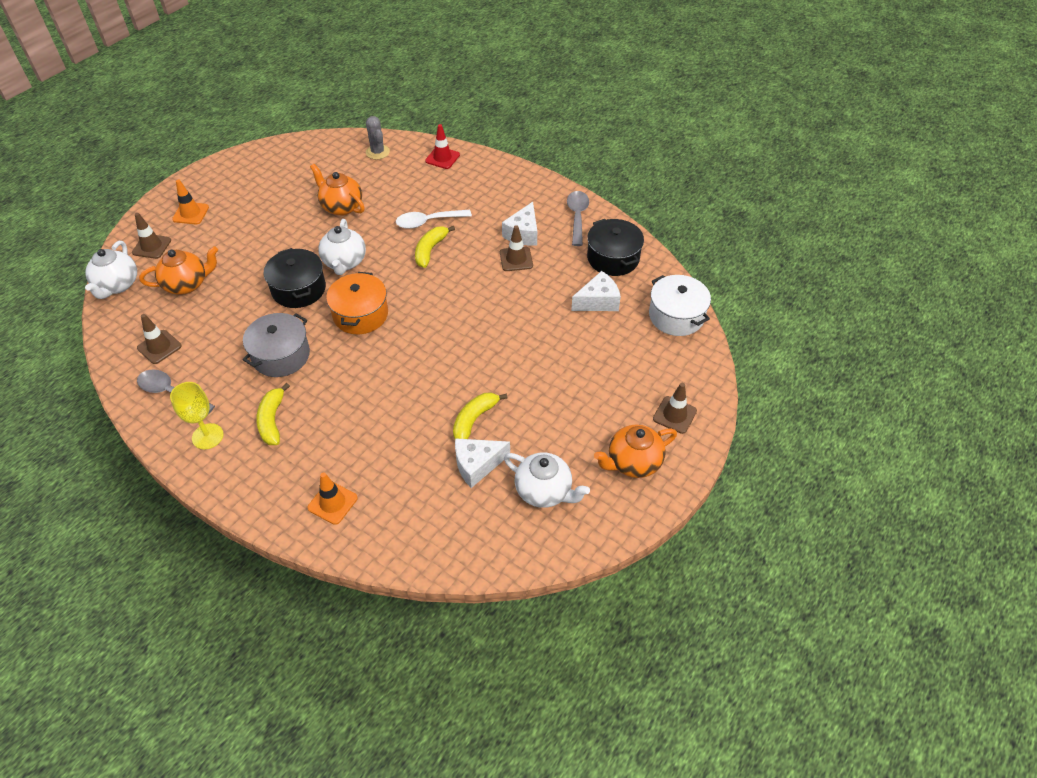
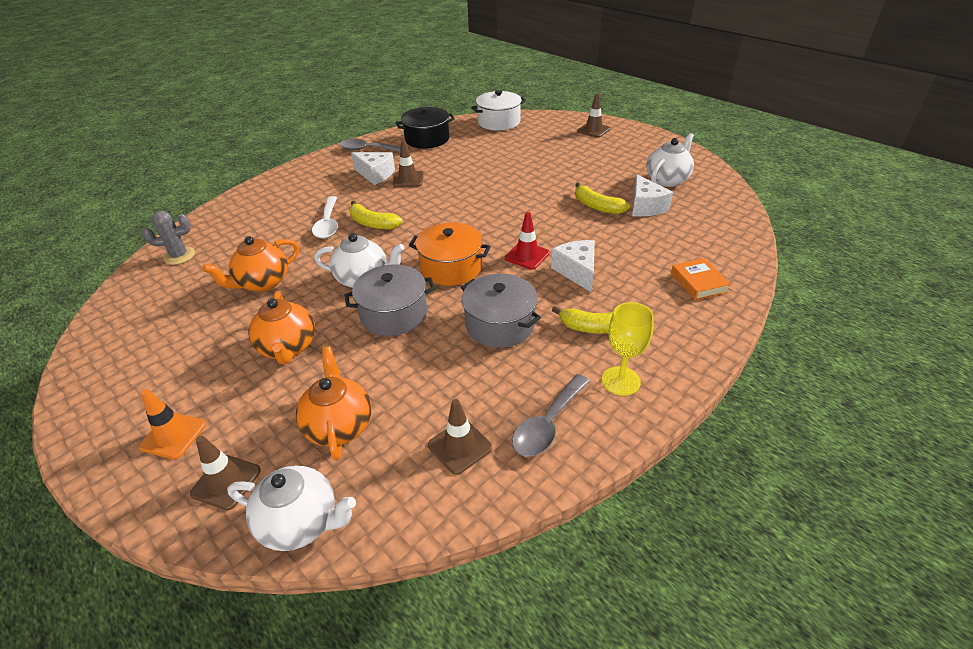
camera: 80 degrees left, 10 degrees down
black pot [264,248,326,308] -> grey pot [344,265,435,336]
orange traffic cone [308,472,358,525] -> orange book [671,258,731,301]
red traffic cone [425,124,460,169] -> red traffic cone moved to [505,212,549,270]
white cheese [571,271,621,311] -> white cheese moved to [551,240,595,292]
orange teapot [594,424,677,478] -> orange teapot moved to [248,291,315,365]

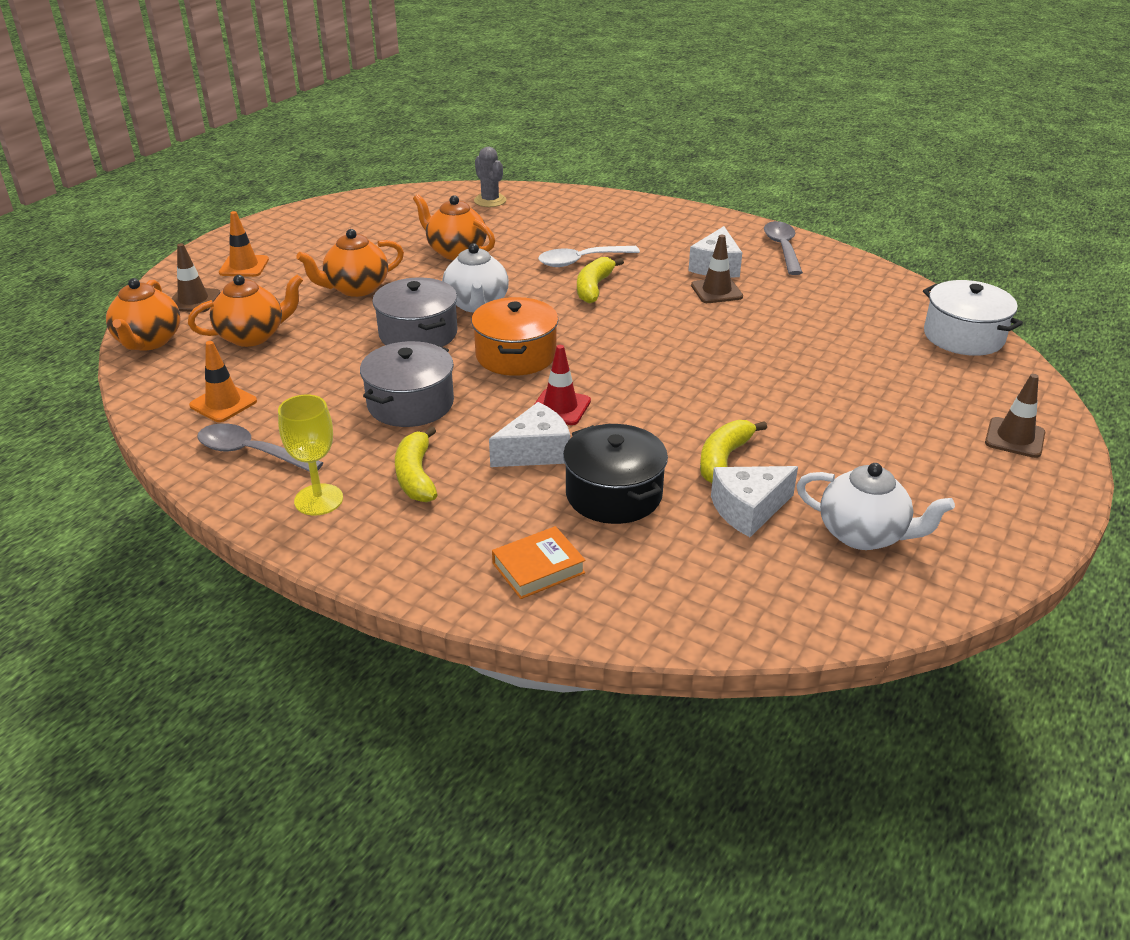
camera: 75 degrees right, 5 degrees down
white teapot [227,465,356,551] -> orange teapot [106,278,180,351]
black pot [396,107,455,149] -> black pot moved to [563,424,668,524]
brown traffic cone [428,399,492,475] -> orange traffic cone [189,341,257,422]

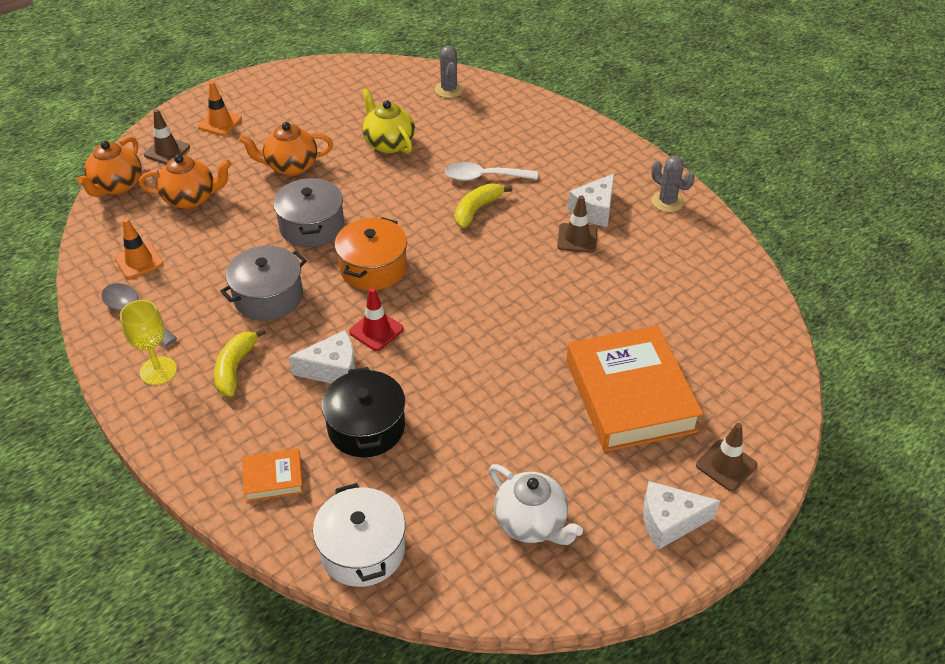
camera: 20 degrees right, 10 degrees up
orange teapot [413,194,495,260] -> yellow teapot [362,88,415,154]
white teapot [442,243,509,313] -> none
yellow banana [700,420,767,483] -> none
white cheese [711,466,798,537] -> white cheese moved to [643,481,720,550]
grey spoon [764,221,803,275] -> grey cactus [651,156,695,212]
white pot [923,280,1023,356] -> white pot moved to [313,483,405,587]
none -> orange book [566,325,703,452]

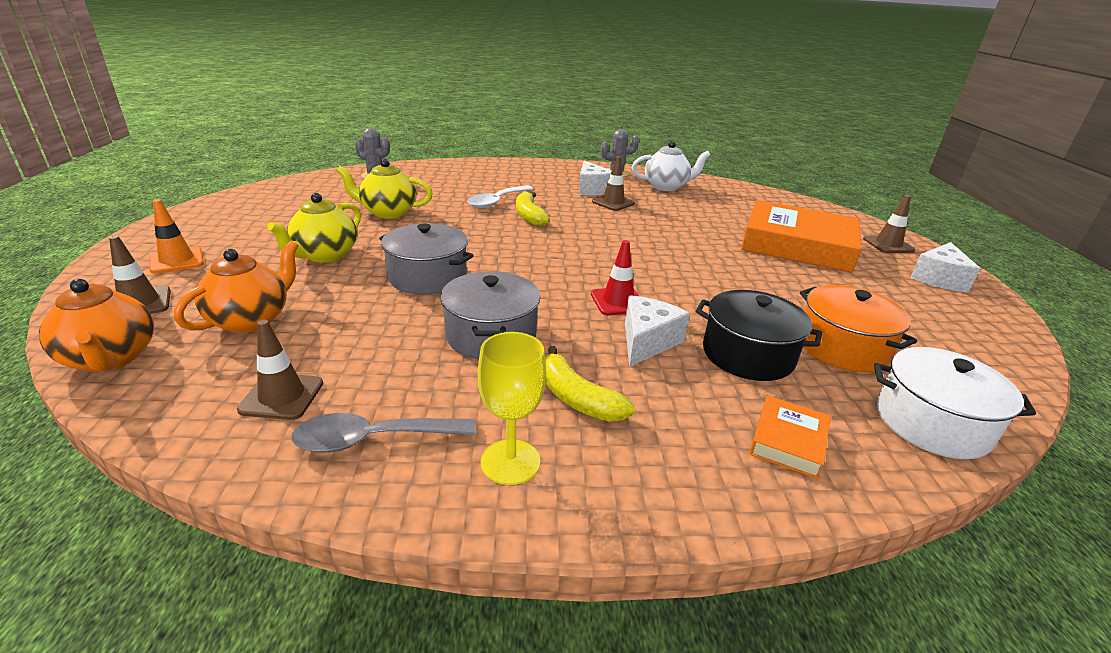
camera: 55 degrees left, 15 degrees down
orange traffic cone [115,218,163,279] -> brown traffic cone [237,320,323,420]
orange teapot [239,122,333,176] -> yellow teapot [267,193,361,262]
orange pot [335,217,407,290] -> orange pot moved to [800,285,917,372]
white teapot [489,464,583,545] -> white teapot moved to [632,141,710,191]

